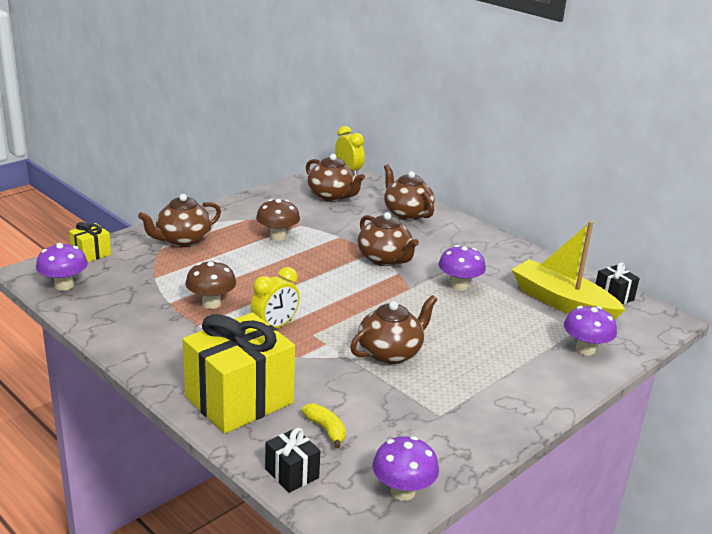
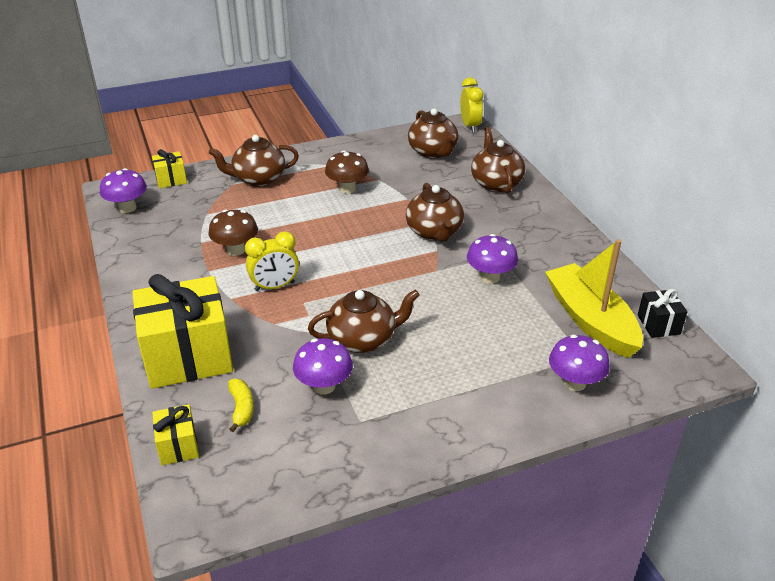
camera: 25 degrees right, 10 degrees up
black gift [265,428,320,493] -> yellow gift [152,404,199,465]
purple mushroom [372,436,439,501] -> purple mushroom moved to [293,338,353,395]

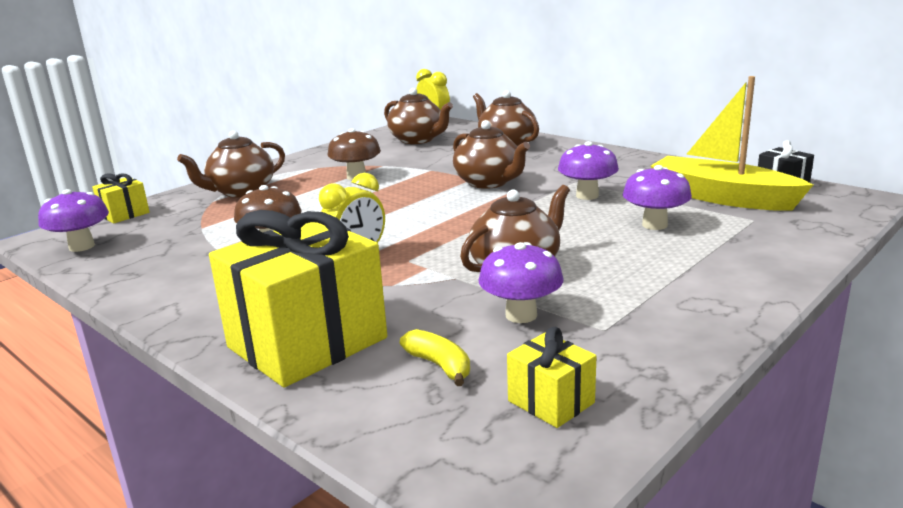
camera: 25 degrees left, 15 degrees down
yellow gift [152,404,199,465] -> yellow gift moved to [507,327,596,428]
purple mushroom [549,335,610,391] -> purple mushroom moved to [623,165,692,230]

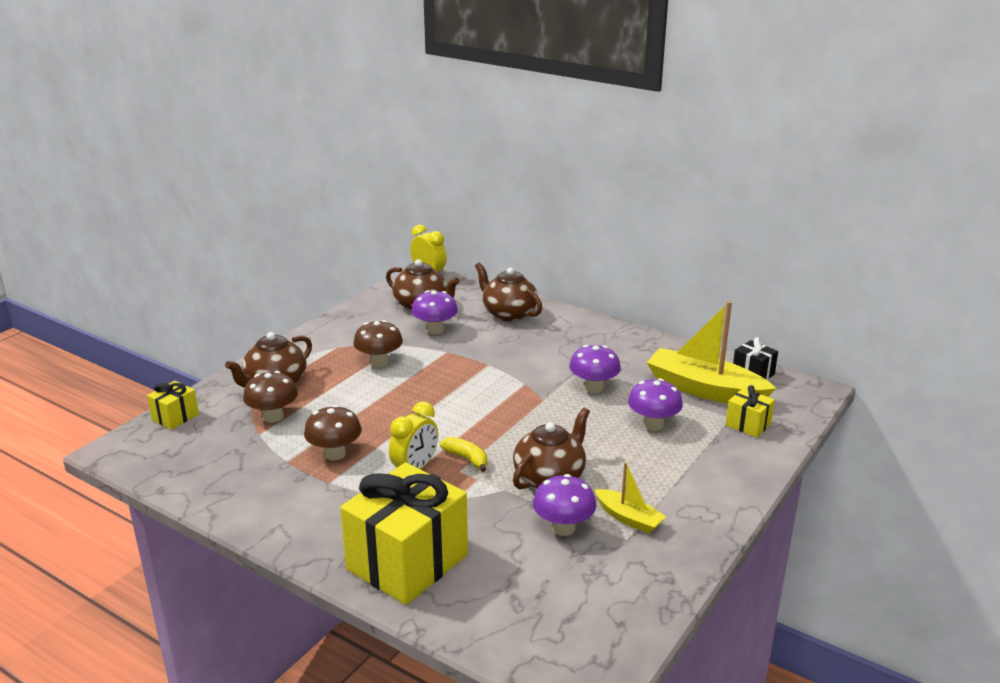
camera: 10 degrees left, 5 degrees up
purple mushroom [38,189,109,252] -> purple mushroom moved to [412,291,458,335]
yellow banana [400,329,470,386] -> yellow banana moved to [440,437,487,472]
brown teapot [453,120,530,189] -> none
yellow gift [507,327,596,428] -> yellow gift moved to [726,385,775,438]
none -> brown mushroom [243,371,298,423]
none -> yellow boat [595,462,666,534]

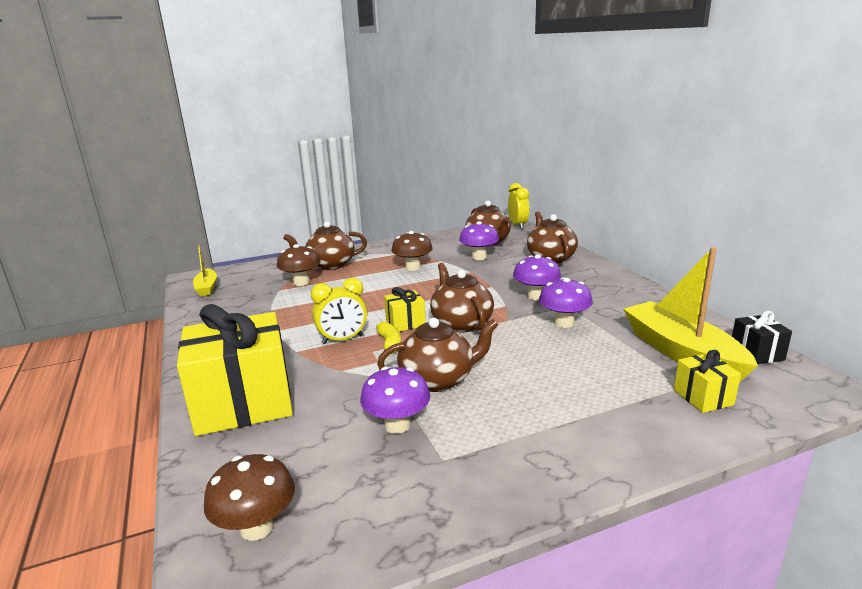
camera: 35 degrees right, 5 degrees down
yellow gift [147,381,199,430] -> yellow gift moved to [384,287,426,332]
brown mushroom [304,405,362,461] -> brown mushroom moved to [204,454,295,541]
yellow boat [595,462,666,534] -> yellow boat moved to [193,244,217,296]
purple mushroom [628,378,683,431] -> purple mushroom moved to [513,255,561,300]
none -> brown teapot [430,263,494,332]

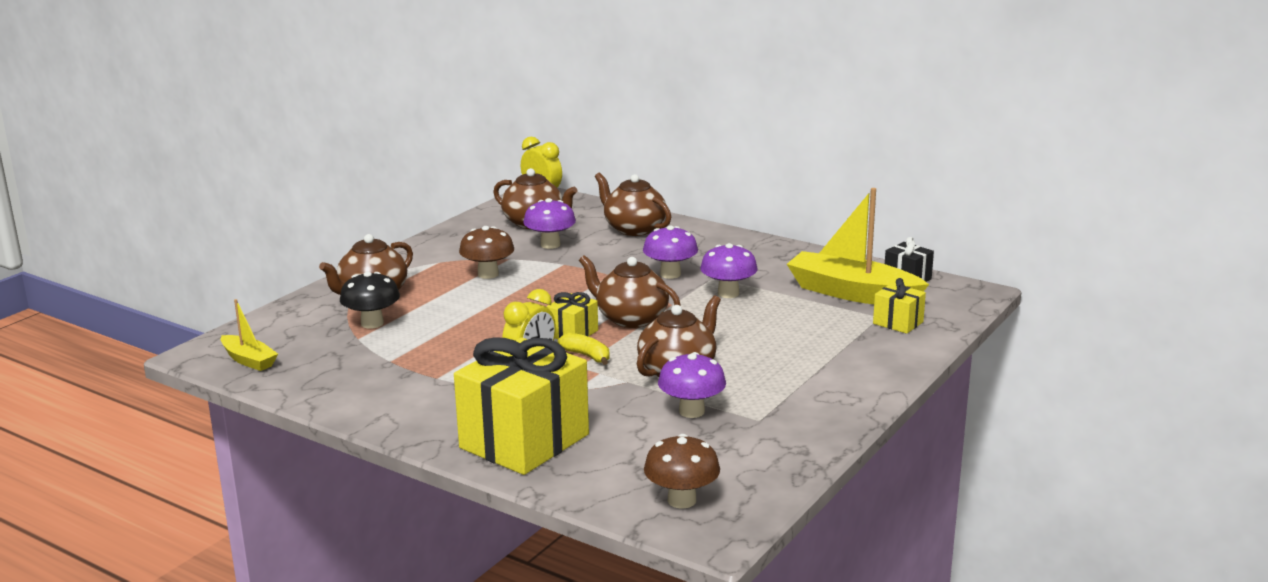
camera: 35 degrees left, 0 degrees up
brown mushroom [277,244,320,286] -> black mushroom [340,272,400,329]

